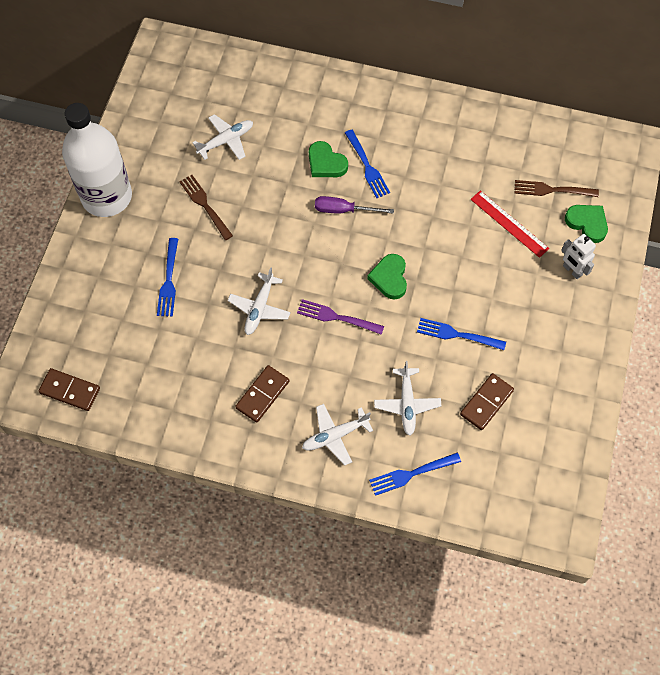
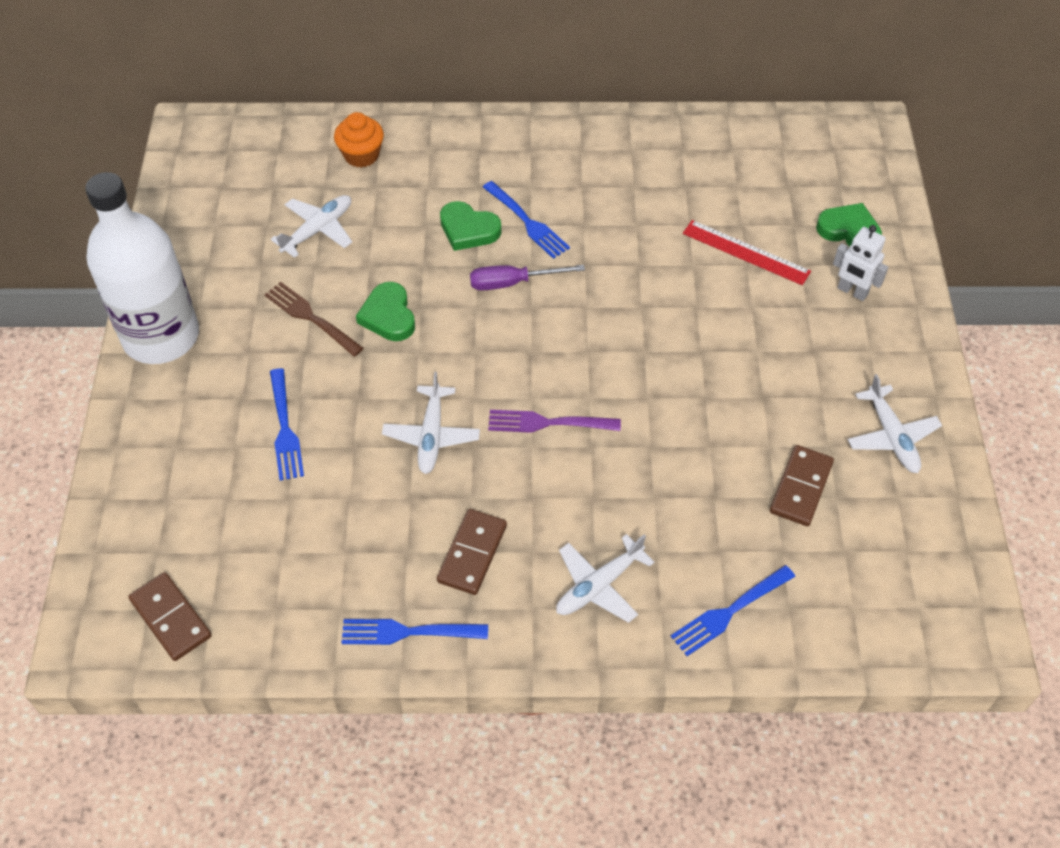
camera: 15 degrees left, 10 degrees down
brown domino [39,368,100,411] -> brown domino turned 45 degrees clockwise [128,572,212,661]
green heart [367,254,407,300] -> green heart moved to [356,282,415,341]
white plane [374,361,441,436] -> white plane moved to [848,374,942,473]
blue fork [417,318,506,350] -> blue fork moved to [342,619,488,645]
brown fork [514,180,599,197] -> none
none -> orange cupcake [334,112,384,168]

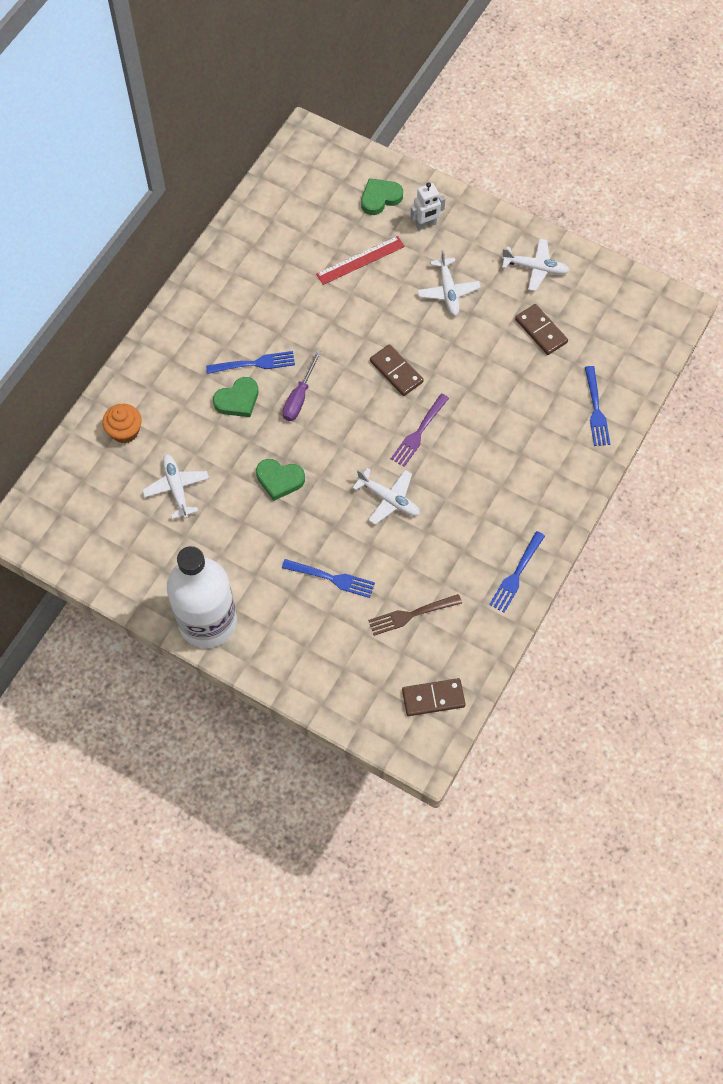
camera: 60 degrees left, 10 degrees up
brown fork [264,282,364,357] -> brown fork moved to [368,594,462,636]
brown domino [437,509,507,595] -> brown domino moved to [370,344,424,396]
white plane [556,534,654,623] -> white plane moved to [417,250,481,316]

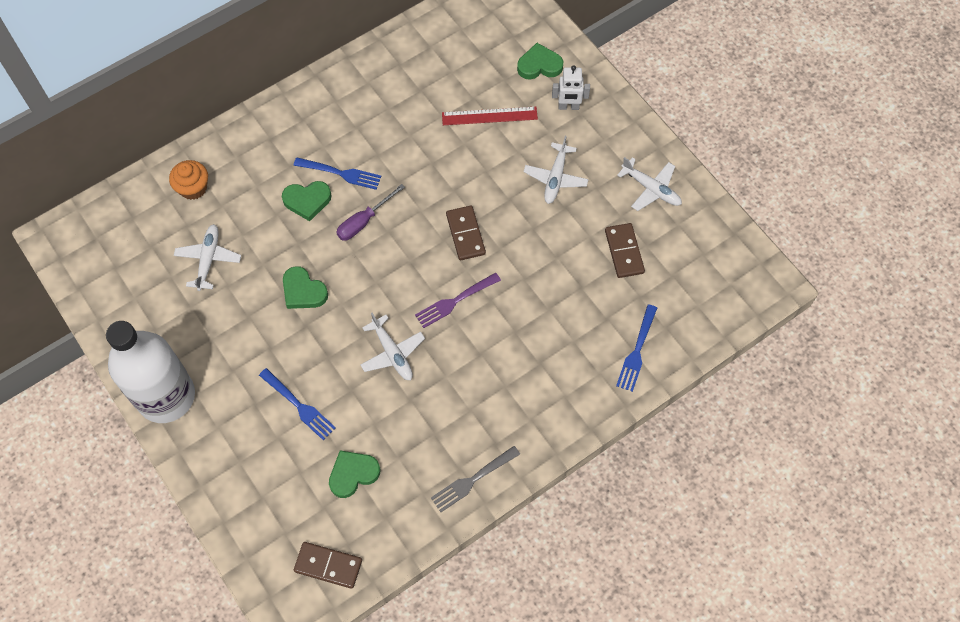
camera: 25 degrees right, 0 degrees up
brown fork [368,594,462,636] -> green heart [329,450,380,498]
blue fork [489,531,545,613] -> grey fork [431,446,520,512]

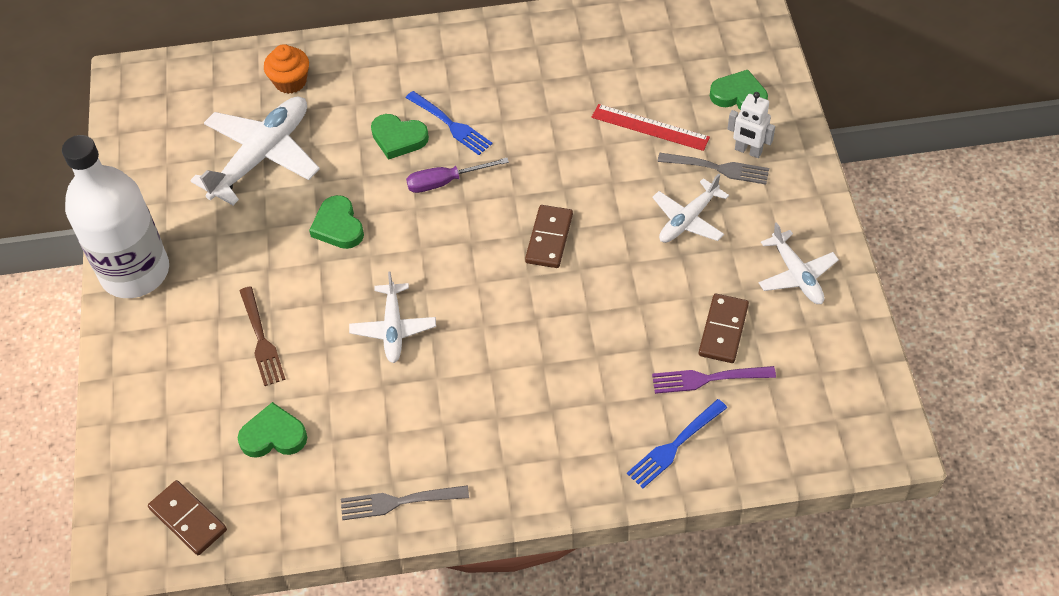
camera: 30 degrees right, 10 degrees down
white plane [174,224,241,291] -> white plane [190,97,320,205], size x1.71
blue fork [259,368,336,440] -> brown fork [240,286,286,386]
purple fork [415,272,501,328] -> purple fork moved to [652,366,776,394]
none -> grey fork [657,153,769,184]

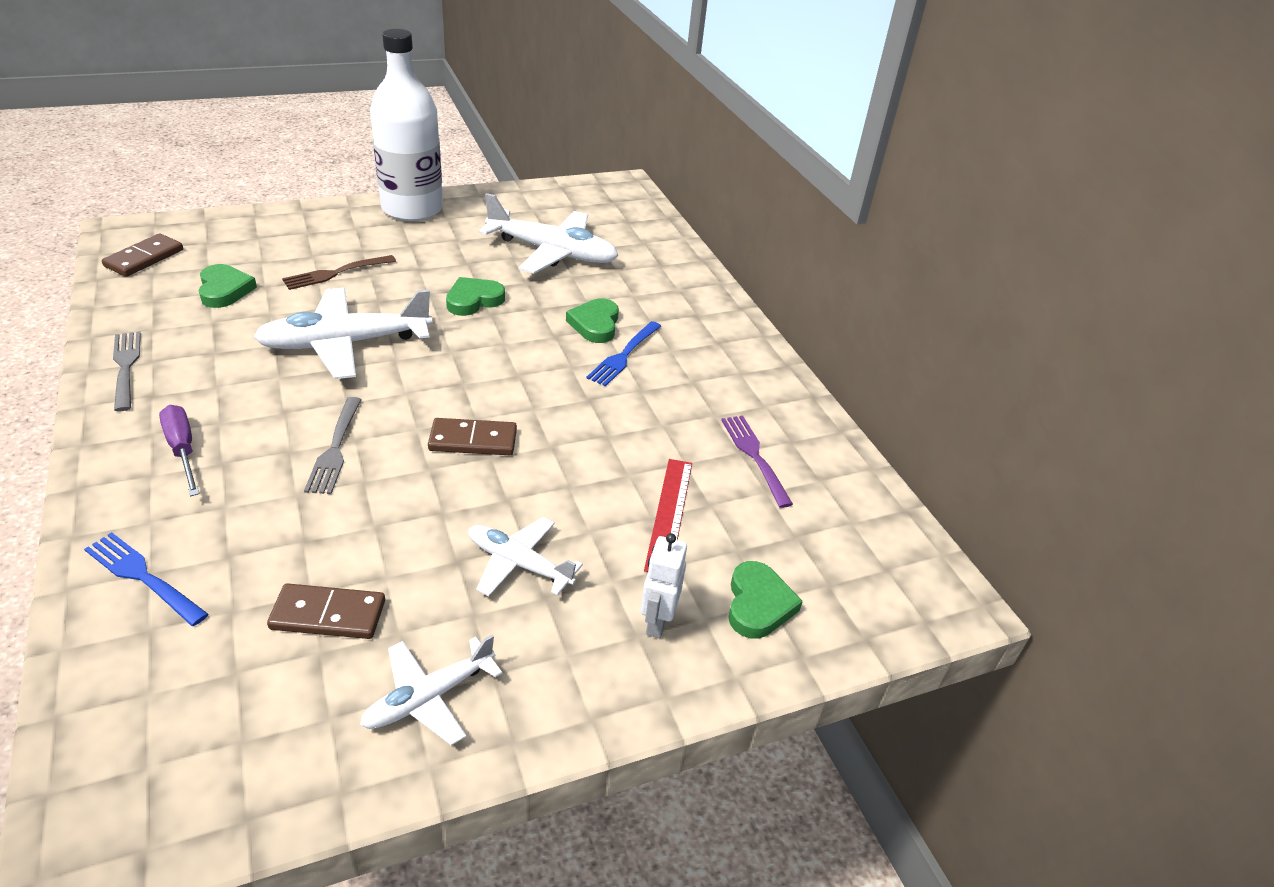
camera: 70 degrees right, 15 degrees down
orange cupcake [264,44,309,94] -> none
white plane [349,272,436,363] -> white plane [253,288,433,379], size x1.71
purple screwdriver [406,158,509,193] -> purple screwdriver moved to [159,405,200,496]
purple fork [652,366,776,394] -> purple fork moved to [721,415,793,508]
grey fork [657,153,769,184] -> grey fork moved to [304,397,362,494]

